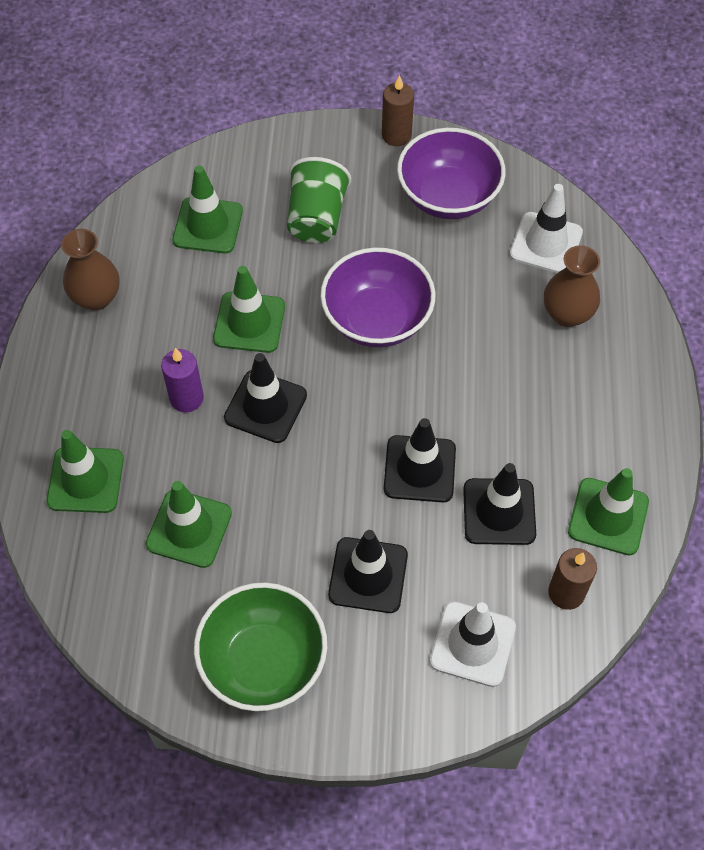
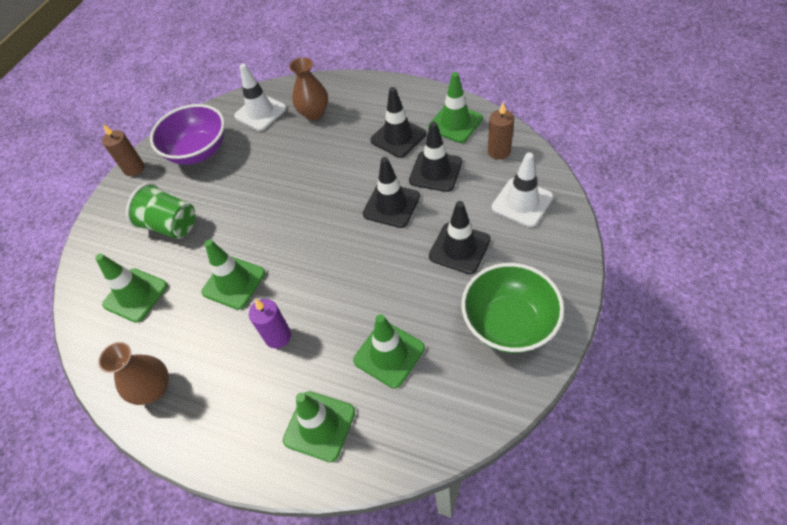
camera: 65 degrees left, 5 degrees down
black traffic cone [224,353,307,443] -> black traffic cone moved to [370,87,426,158]
purple bowl [320,247,435,347] -> none

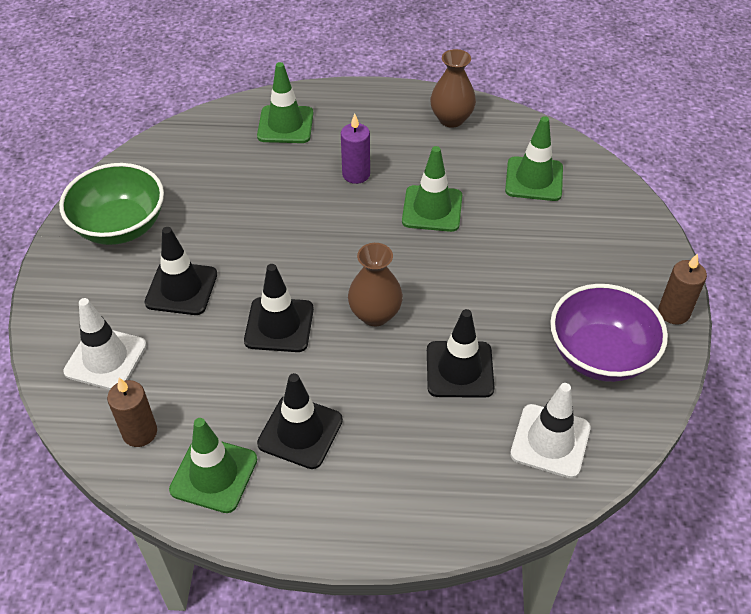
camera: 155 degrees right, 5 degrees down
green cup [126,183,195,239] -> none
brown vase [289,57,328,120] -> brown vase moved to [348,243,403,326]
green traffic cone [353,314,425,388] -> none
black traffic cone [409,122,462,192] -> black traffic cone moved to [427,309,495,398]

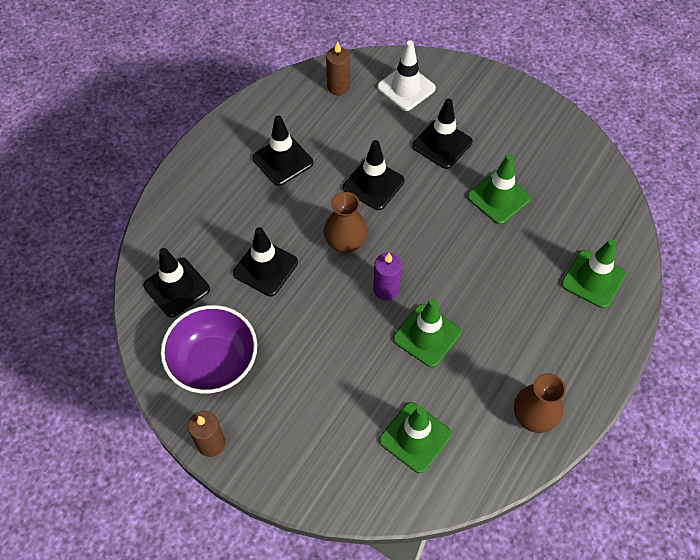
camera: 120 degrees right, 10 degrees up
green bowl [59,163,164,245] -> none
green traffic cone [169,418,257,513] -> green traffic cone moved to [467,154,531,224]
purple candle [341,114,370,184] -> purple candle moved to [373,253,402,301]
white traffic cone [510,383,590,478] -> black traffic cone [143,248,210,318]

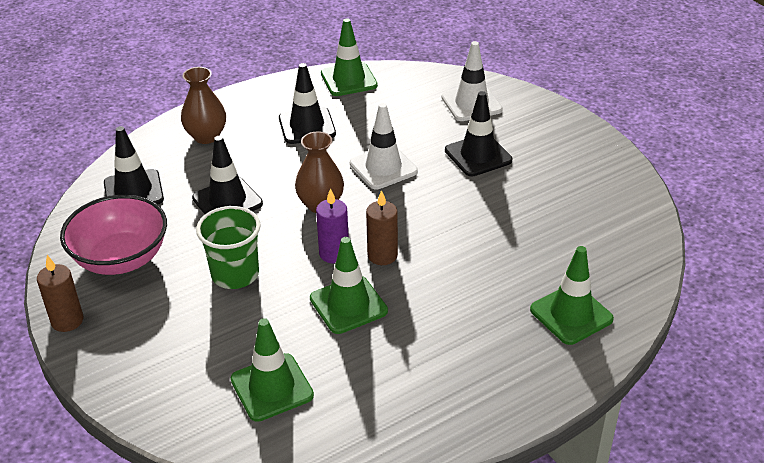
camera: 25 degrees right, 20 degrees down
purple bowl [161,305,257,394] -> pink bowl [60,195,167,275]
brown candle [326,42,350,95] -> brown candle moved to [366,190,398,265]
black traffic cone [343,140,404,210] -> white traffic cone [350,103,418,189]
green traffic cone [467,154,531,224] -> green traffic cone moved to [321,18,378,96]
brown vase [514,373,566,433] -> brown vase moved to [181,67,226,144]
none -> green cup [196,206,261,289]

